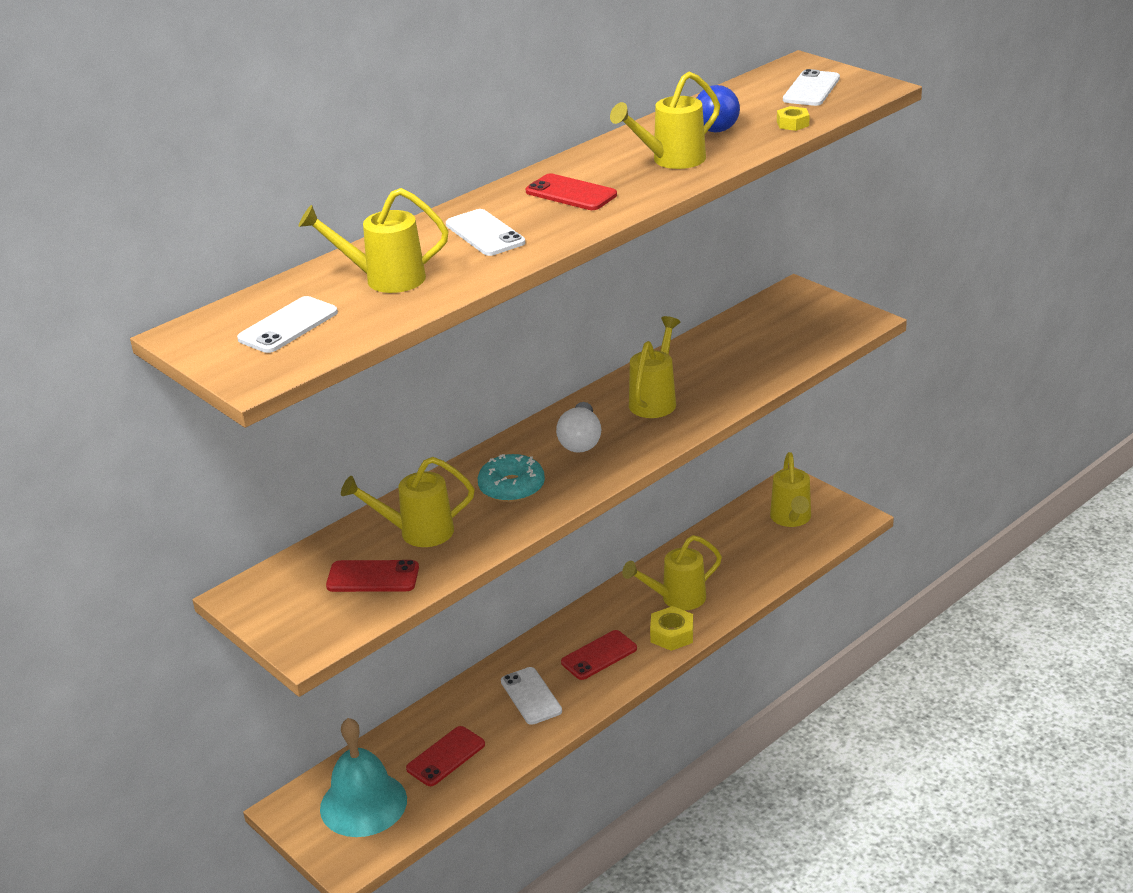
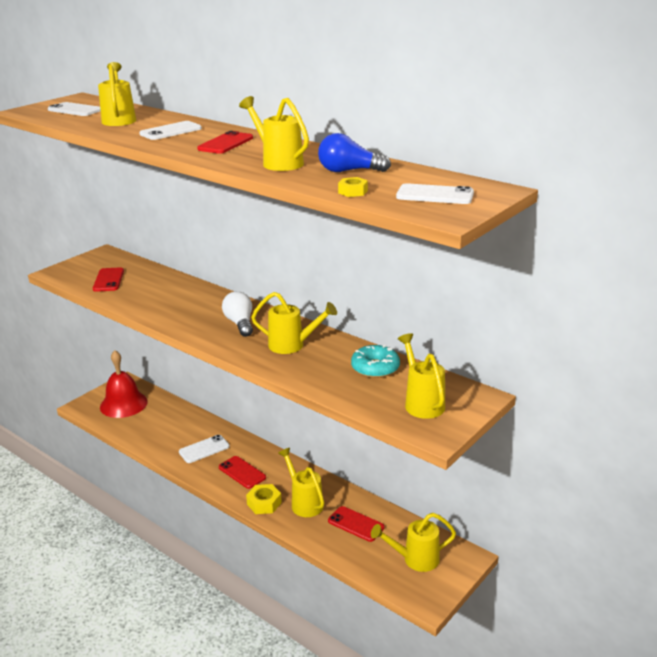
camera: 80 degrees right, 5 degrees down
turquoise bell [320,718,407,837] -> red bell [100,350,148,418]
yellow watering can [341,457,475,547] -> yellow watering can moved to [398,333,445,419]
red phone [406,726,485,786] -> red phone moved to [328,506,385,542]
turquoise donut [478,454,545,502] -> turquoise donut moved to [351,345,400,378]
white light bulb [556,402,601,453] -> white light bulb turned 75 degrees clockwise [222,291,253,337]

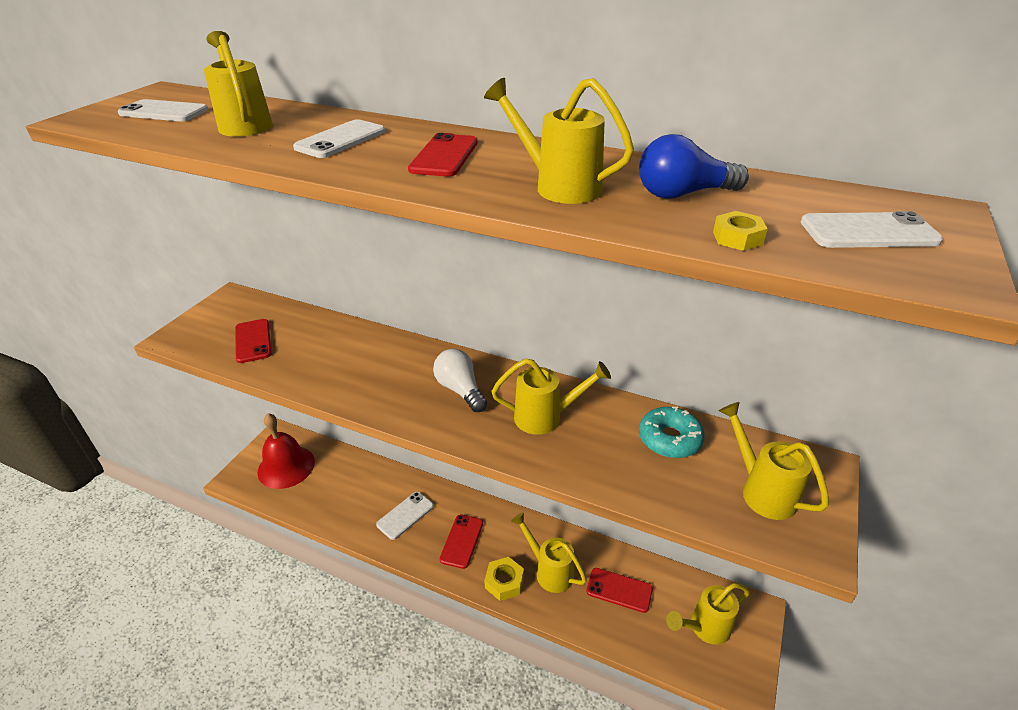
camera: 15 degrees left, 10 degrees up
red phone [219,456,266,489] -> red phone turned 75 degrees clockwise [440,514,483,569]

